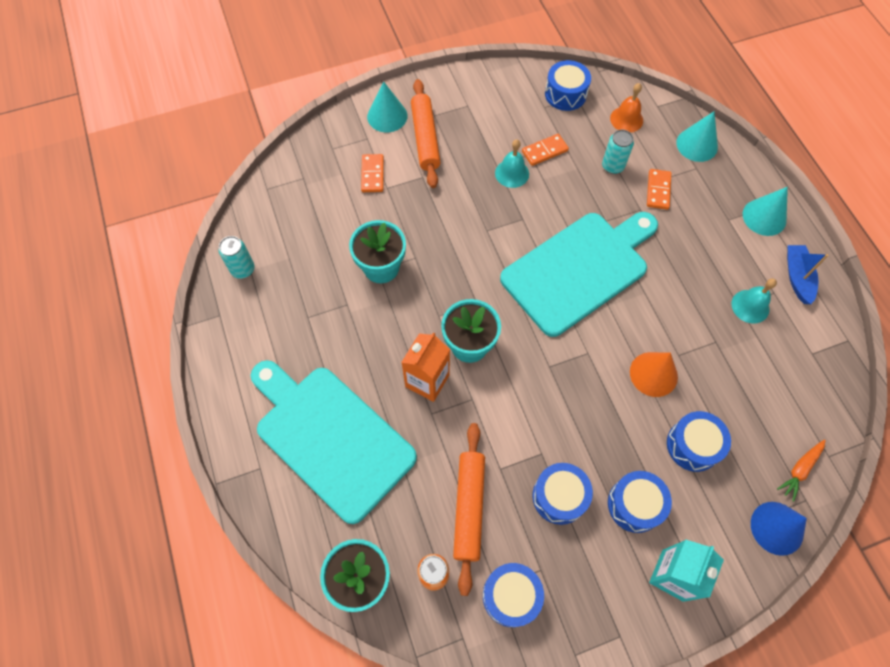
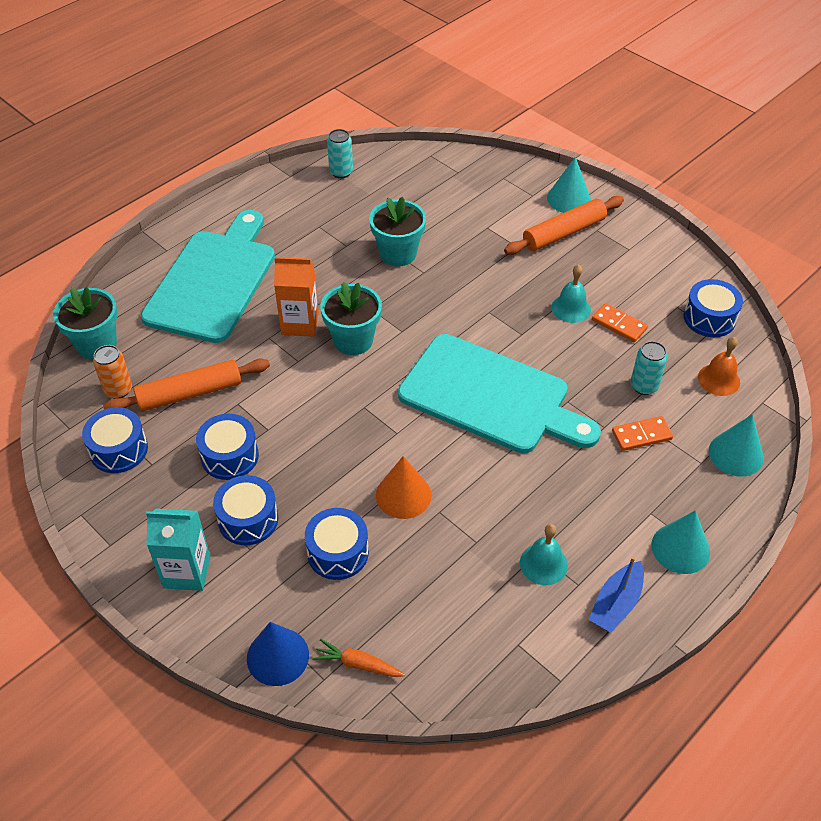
camera: 65 degrees right, 15 degrees down
orange domino [361,154,384,192] -> none
blue boat [787,245,829,304] -> blue boat turned 150 degrees clockwise [589,556,644,632]

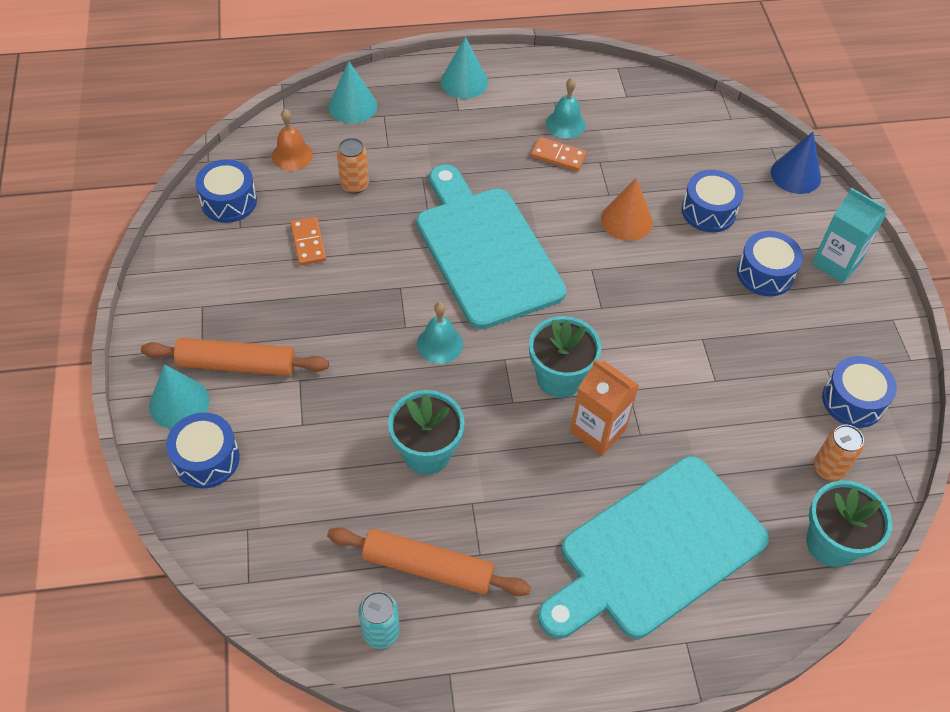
camera: 145 degrees left, 5 degrees up
orange rolling pin [103,359,270,411] -> orange rolling pin moved to [327,527,531,596]
blue drum [196,414,259,480] -> blue drum moved to [166,412,240,488]
orange carrot [313,639,405,677] -> none
turquoise bell [551,265,591,323] -> turquoise bell moved to [417,302,463,364]
blue boat [589,556,644,632] -> none
orange domino [612,416,673,451] -> orange domino moved to [531,137,587,171]
turquoise can [630,341,667,395] -> orange can [337,138,369,194]

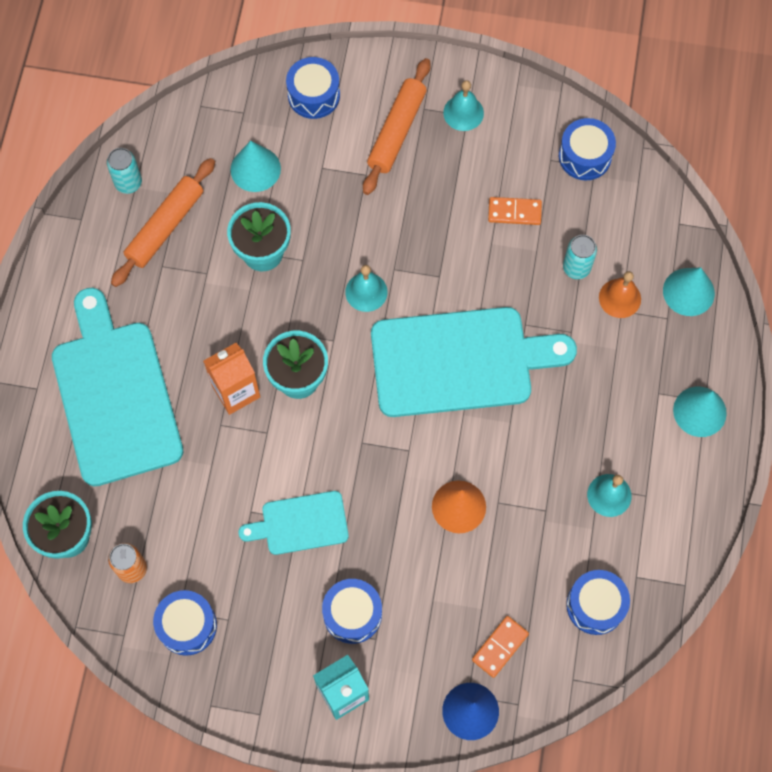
camera: 110 degrees right, 15 degrees up
turquoise cone [149,364,210,429] -> turquoise cone moved to [230,141,281,192]
orange bell [272,109,313,171] -> orange bell moved to [599,271,641,318]
orange can [337,138,369,194] -> turquoise can [563,235,597,279]
orange domino [531,137,587,171] -> orange domino moved to [472,616,529,678]
blue drum [682,170,744,232] -> blue drum moved to [566,570,630,635]
none -> turquoise cutting board [239,491,349,555]
none -> turquoise bell [443,80,484,131]

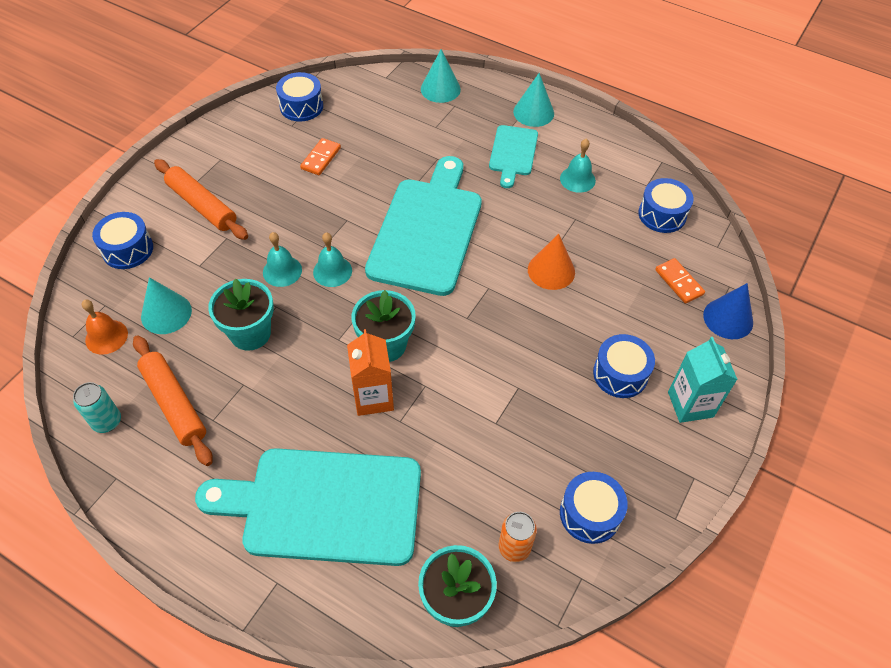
camera: 70 degrees left, 15 degrees down
turquoise cutting board [239,491,349,555] -> turquoise cutting board moved to [489,125,538,188]
turquoise bell [443,80,484,131] -> turquoise bell moved to [263,232,302,287]
turquoise can [563,235,597,279] -> none
orange bell [599,271,641,318] -> orange bell moved to [82,300,128,355]

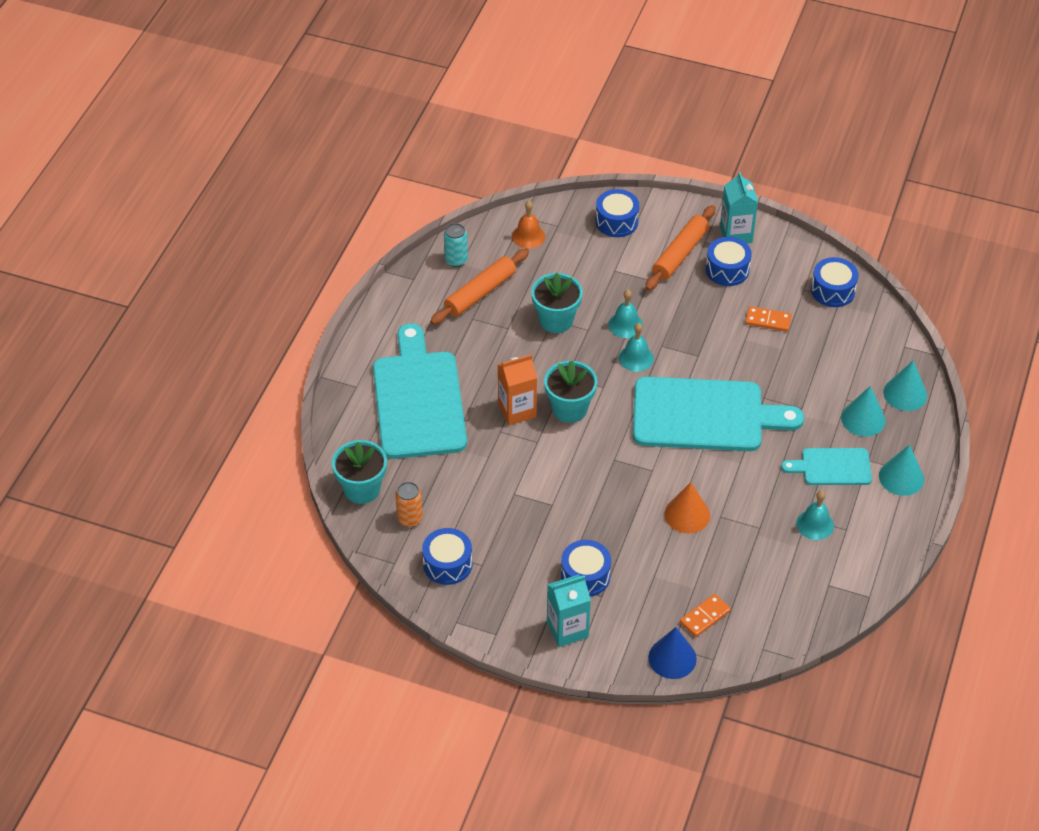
camera: 80 degrees right, 5 degrees down
turquoise cone [141,277,192,334] -> turquoise cone moved to [841,386,886,437]
blue drum [638,178,694,233] -> blue drum moved to [706,237,752,286]
none -> turquoise carton [720,172,758,243]

